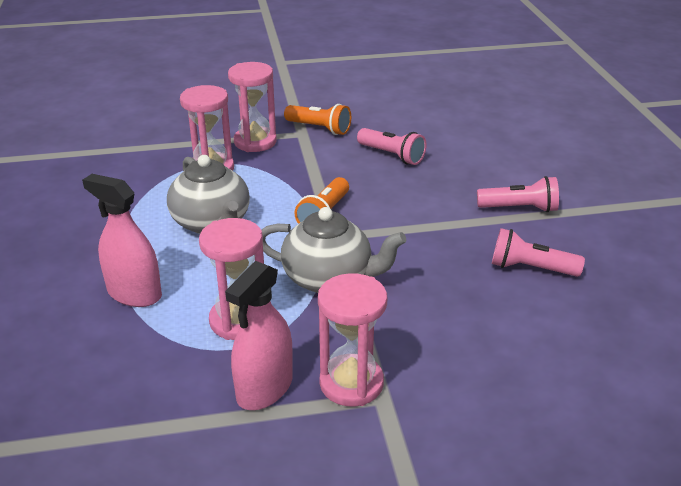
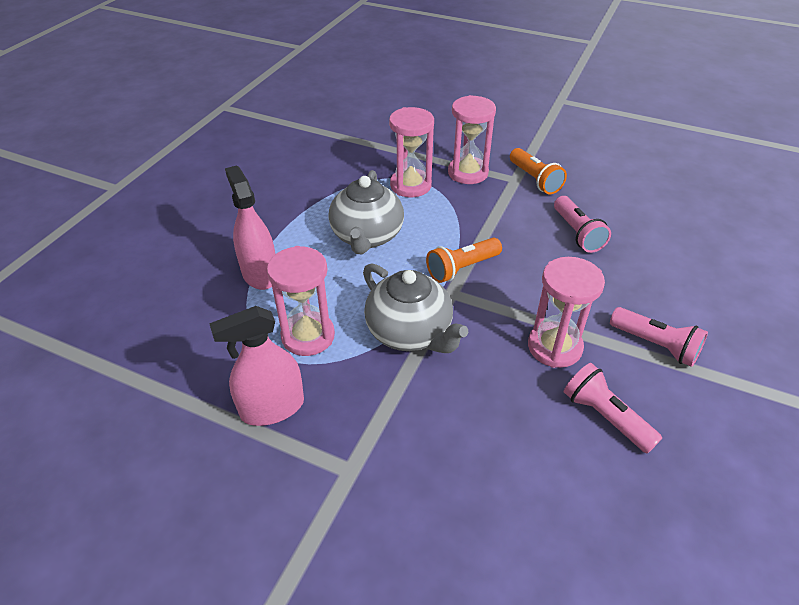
camera: 35 degrees right, 10 degrees up
pink hourglass [318,273,387,406] -> pink hourglass moved to [528,257,605,368]

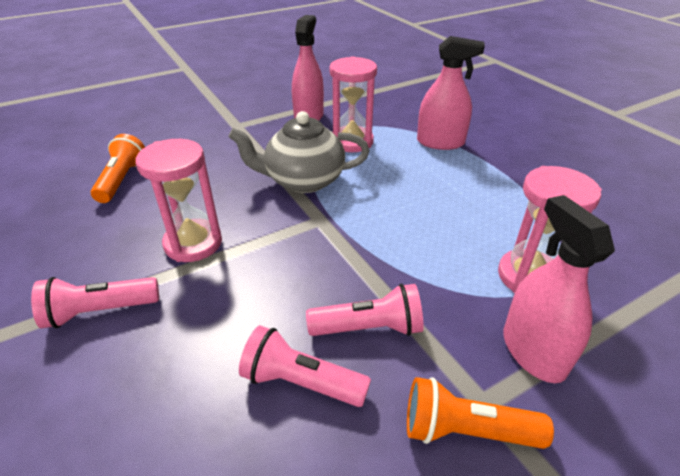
camera: 125 degrees right, 5 degrees down
grey teapot [329,170,404,254] -> none
orange flashlight [426,238,502,283] -> orange flashlight moved to [91,134,145,203]
pink hourglass [448,95,496,184] -> pink spray bottle [503,195,615,383]
pink flashlight [564,363,662,454] -> pink flashlight moved to [306,284,424,336]

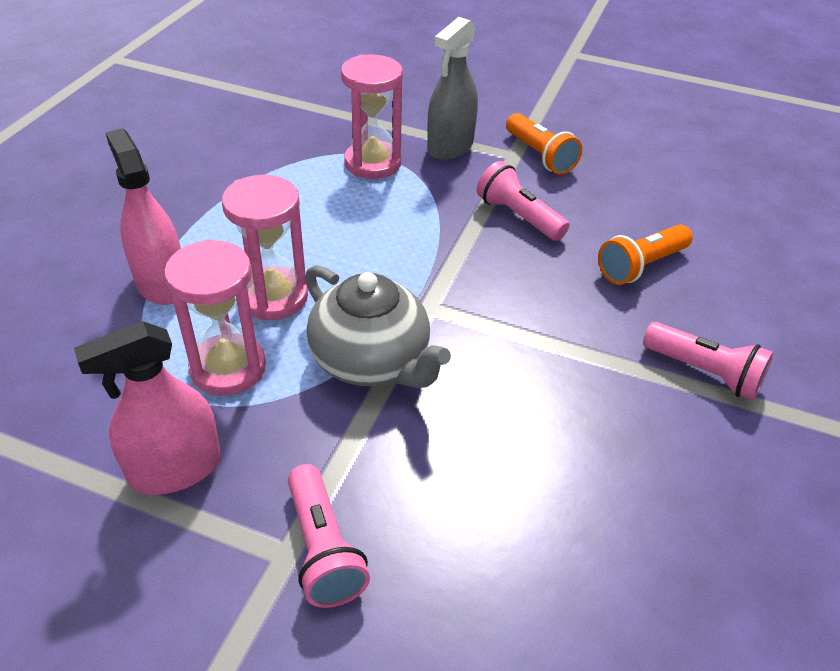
camera: 130 degrees left, 5 degrees up
orange flashlight [91,134,145,203] -> orange flashlight moved to [598,225,693,285]
pink hourglass [135,139,222,262] -> pink hourglass moved to [222,175,308,320]
pink flashlight [239,325,371,407] -> pink flashlight moved to [288,464,370,608]
pink spray bottle [503,195,615,383] -> grey spray bottle [427,17,478,160]

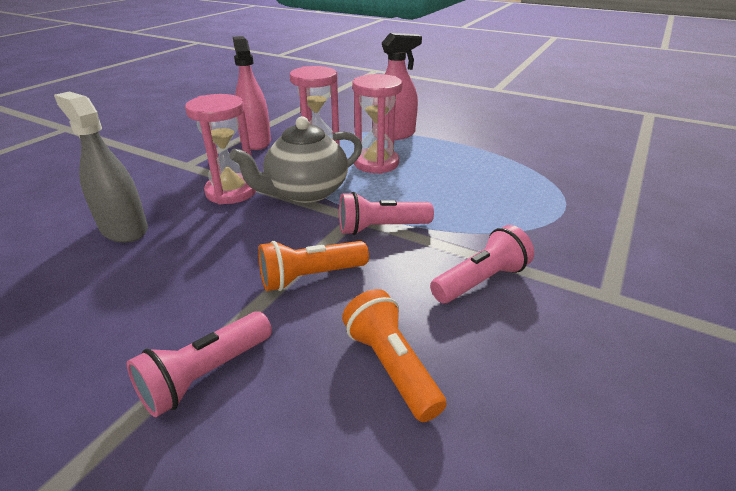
camera: 100 degrees right, 10 degrees down
pink flashlight [288,464,370,608] -> pink flashlight moved to [339,192,434,235]
pink hourglass [341,54,403,179] -> pink hourglass moved to [185,94,256,204]
grey spray bottle [427,17,478,160] -> grey spray bottle moved to [54,91,148,243]
orange flashlight [506,113,582,175] -> orange flashlight moved to [258,241,369,291]

